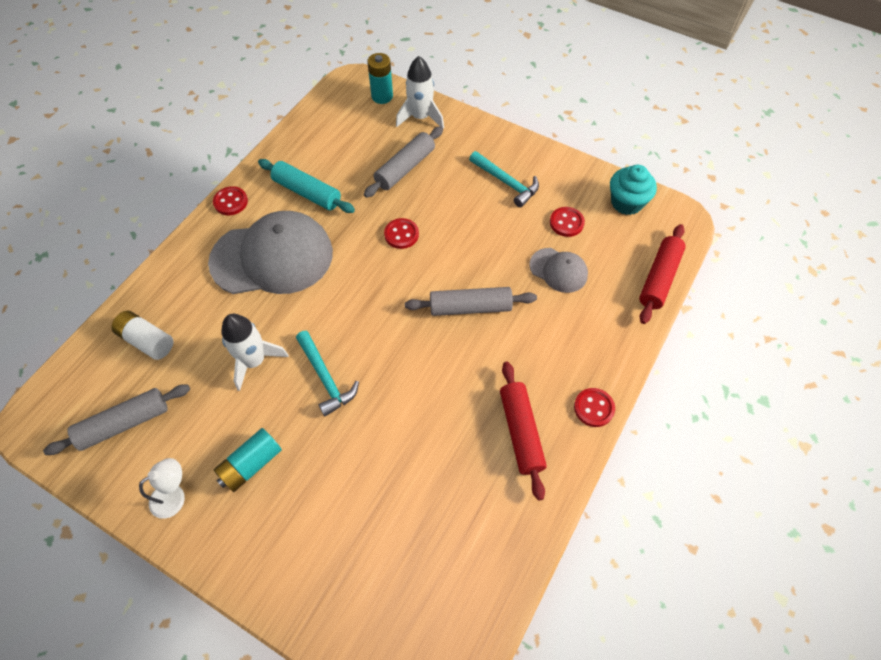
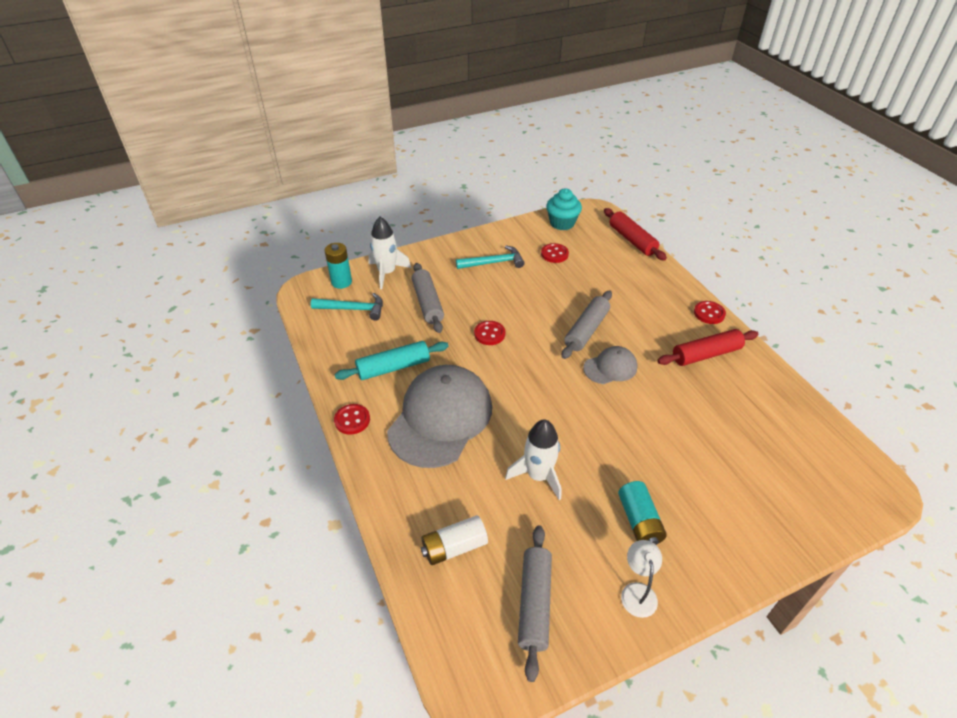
camera: 55 degrees left, 15 degrees down
turquoise hammer [296,331,359,417] -> turquoise hammer moved to [311,293,383,321]
red rolling pin [500,362,547,501] -> red rolling pin turned 45 degrees counterclockwise [657,329,758,366]
grey cap [529,248,588,293] -> grey cap moved to [583,346,637,384]

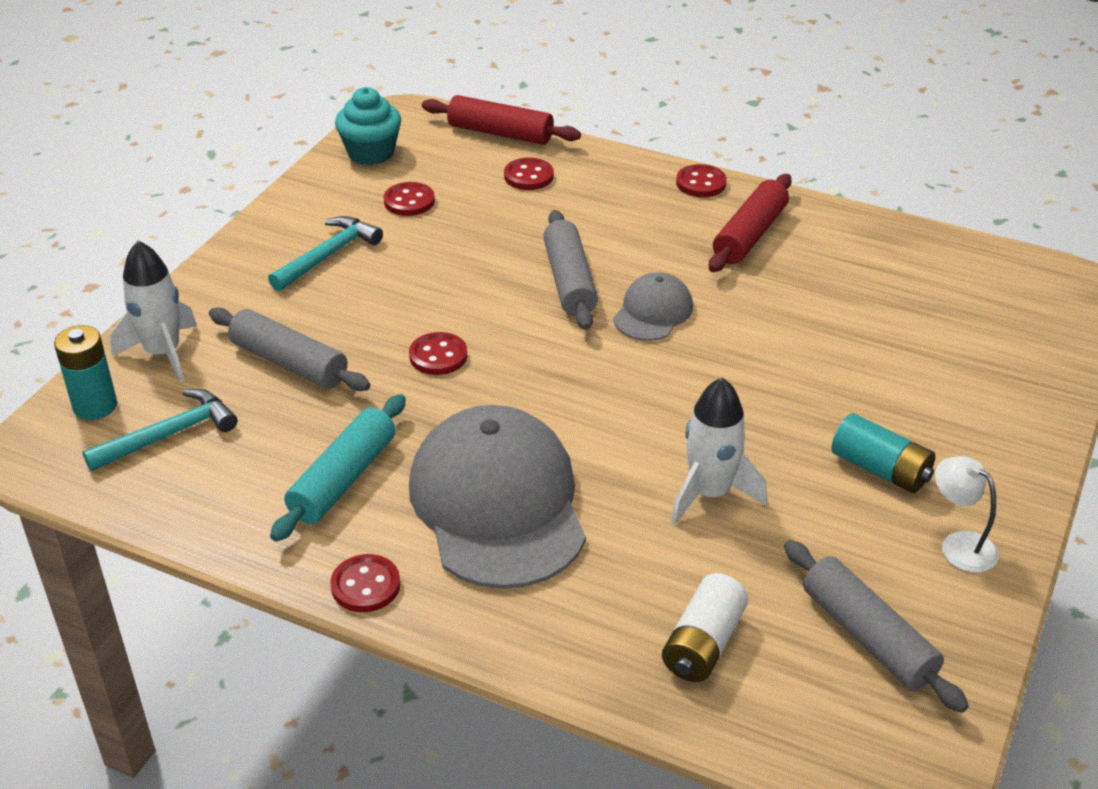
camera: 40 degrees left, 5 degrees down
none -> red button [504,157,554,190]

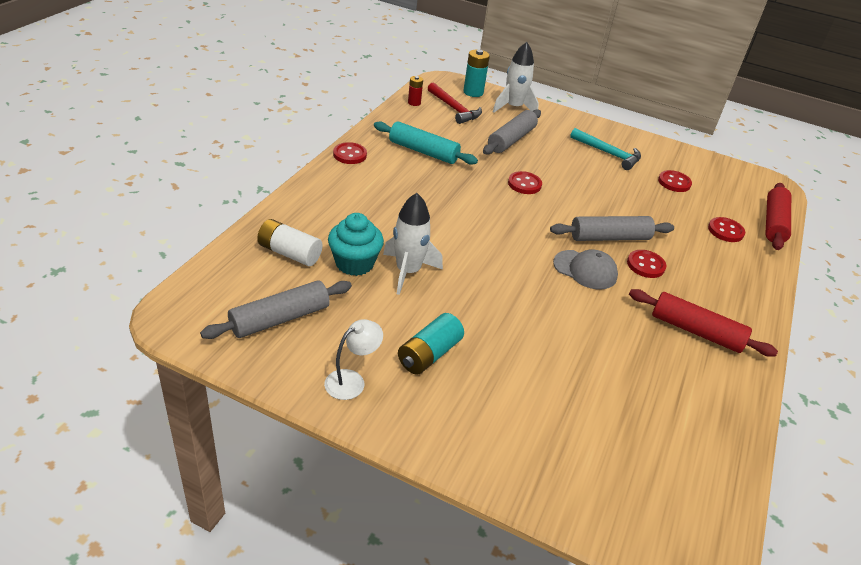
camera: 85 degrees right, 0 degrees up
turquoise hammer [82,389,237,471] -> red hammer [428,82,482,124]
turquoise cupcake [335,87,401,165] -> turquoise cupcake moved to [328,213,384,276]
grey cap [409,405,586,589] -> none
red button [676,164,727,197] -> red button moved to [627,250,666,278]
none -> red battery [408,76,423,106]

